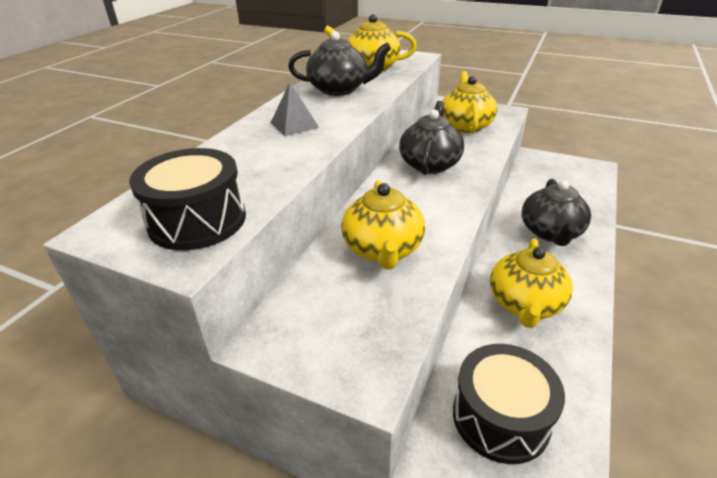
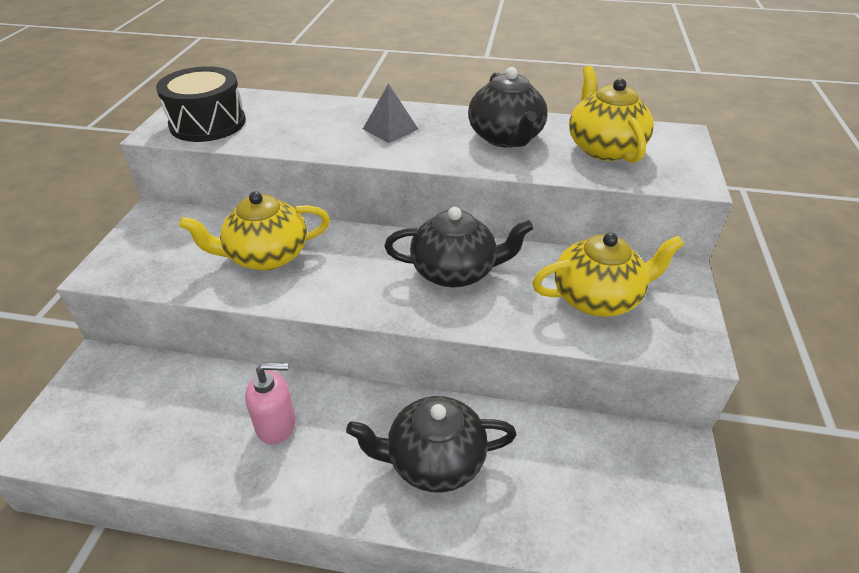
camera: 75 degrees right, 5 degrees up
black drum [453,344,565,464] -> none
yellow teapot [490,238,573,328] -> pink soap dispenser [245,363,296,445]

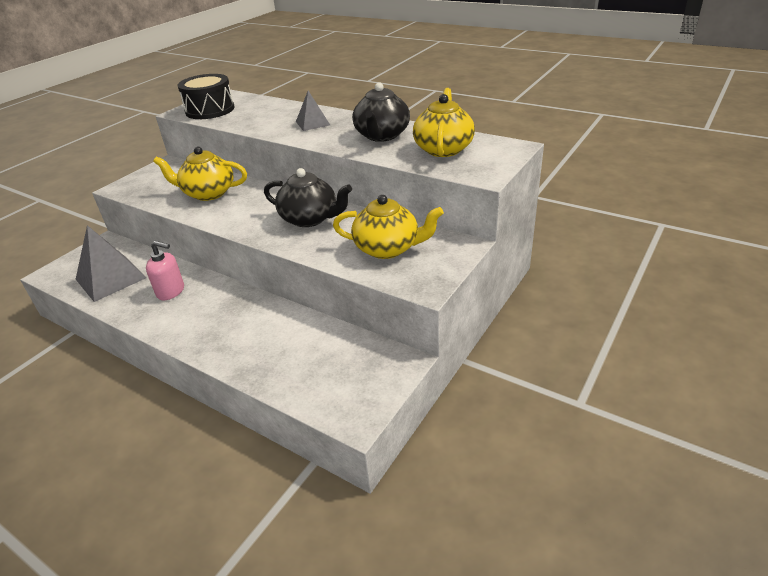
camera: 25 degrees right, 5 degrees down
black teapot [346,396,517,493] -> none
none -> grey pyramid [76,225,147,302]

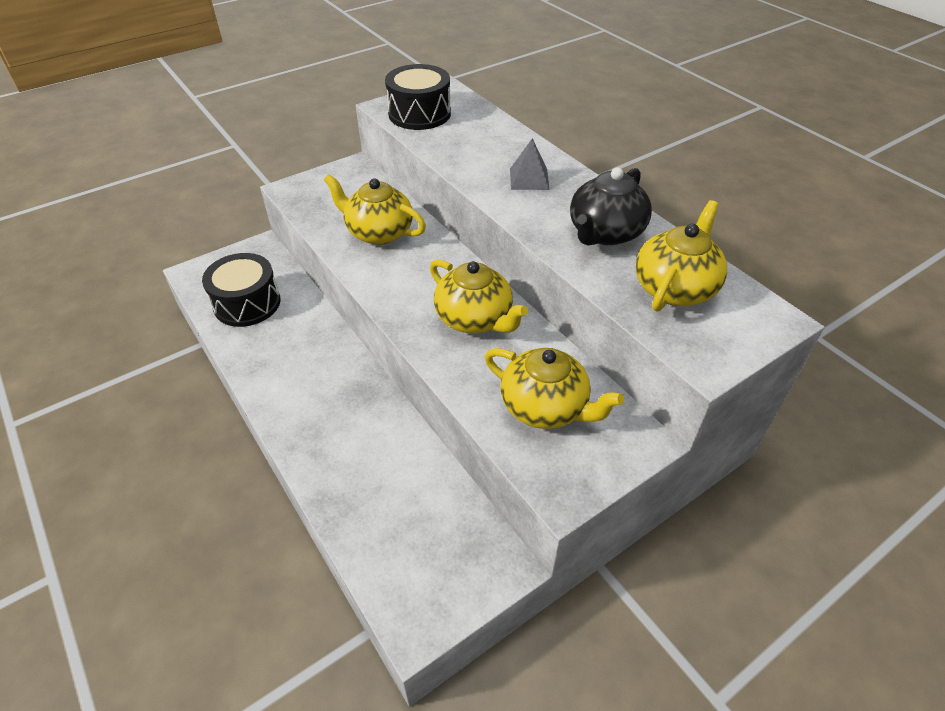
camera: 20 degrees right, 10 degrees up
grey pyramid [76,225,147,302] -> black drum [202,253,280,327]
pink soap dispenser [146,241,184,300] -> none
black teapot [264,168,352,227] -> yellow teapot [430,259,528,333]

